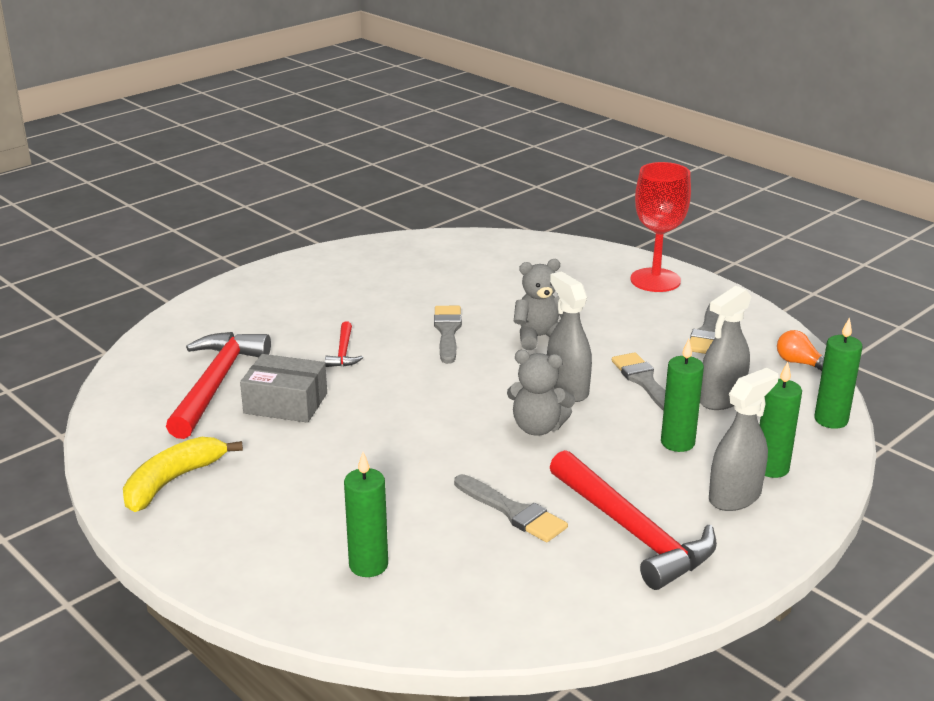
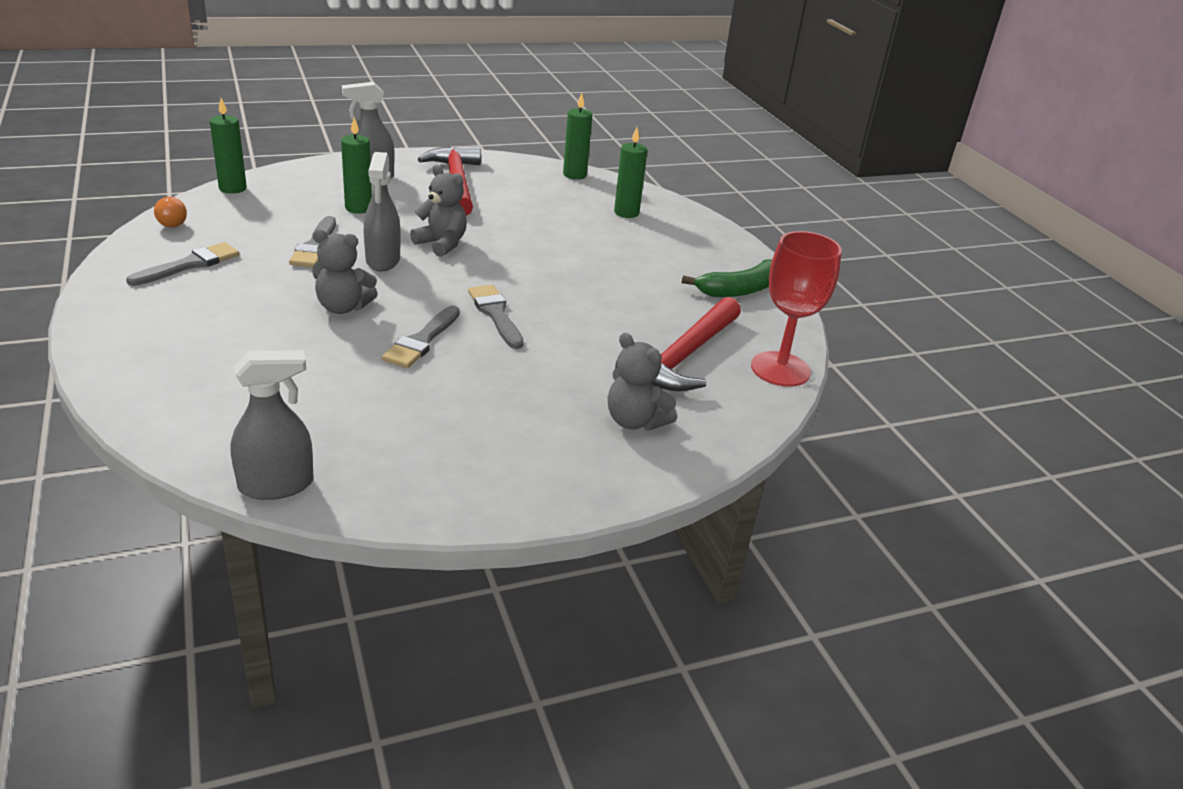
camera: 160 degrees left, 5 degrees up
yellow banana [123,437,243,512] -> green banana [682,260,772,297]
grey box [240,354,327,423] -> none
red hammer [325,321,363,367] -> none
grey brush [454,474,568,542] -> grey brush moved to [468,285,524,349]
red goblet [630,162,691,292] -> red goblet moved to [751,231,842,387]
grey spray bottle [700,286,752,410] -> grey spray bottle moved to [231,350,314,500]
green candle [760,362,802,478] -> green candle moved to [563,93,592,180]
none -> grey teddy bear [608,333,677,430]

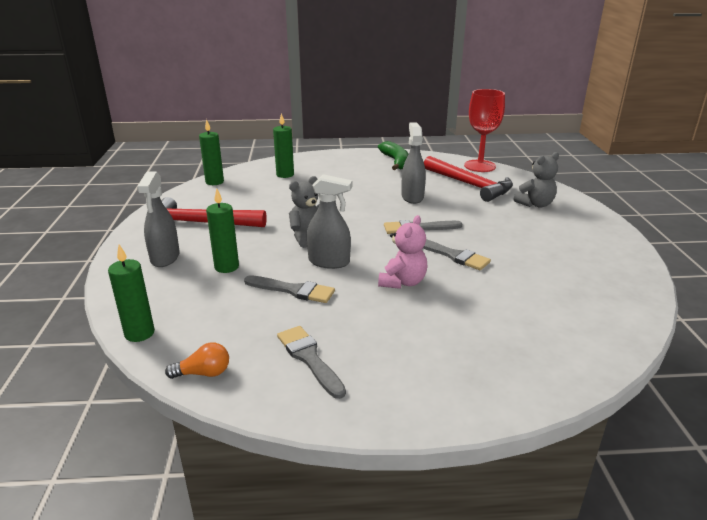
camera: 70 degrees left, 5 degrees down
grey spray bottle [231,350,314,500] -> grey spray bottle moved to [401,122,426,204]
grey teddy bear [312,229,378,314] -> pink teddy bear [378,215,427,289]

